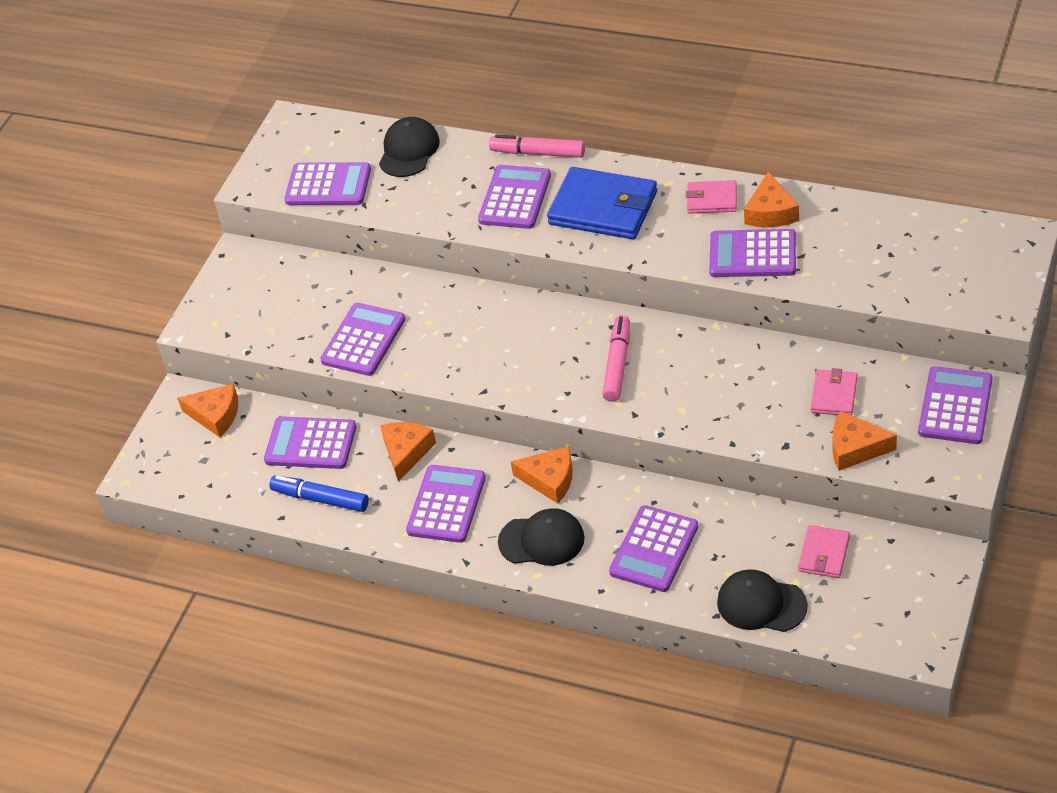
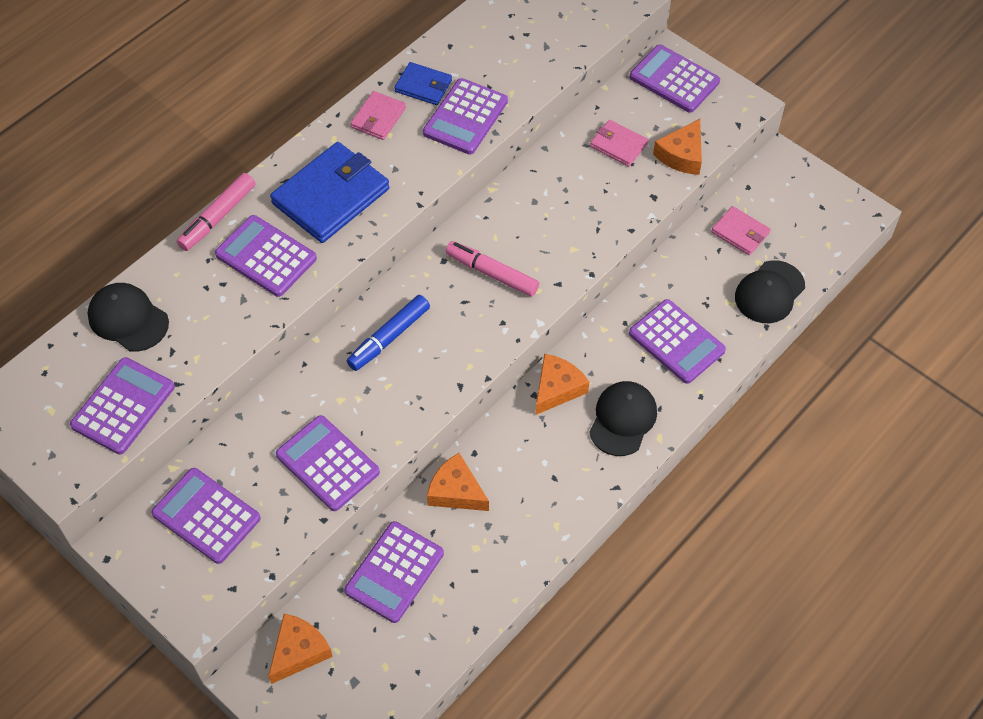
camera: 75 degrees left, 10 degrees up
blue marker [269,475,369,512] -> blue marker moved to [347,295,430,371]
purple calculator [406,465,486,543] -> purple calculator moved to [151,468,261,564]
orange cheese [744,171,799,227] -> blue wallet [394,62,452,105]

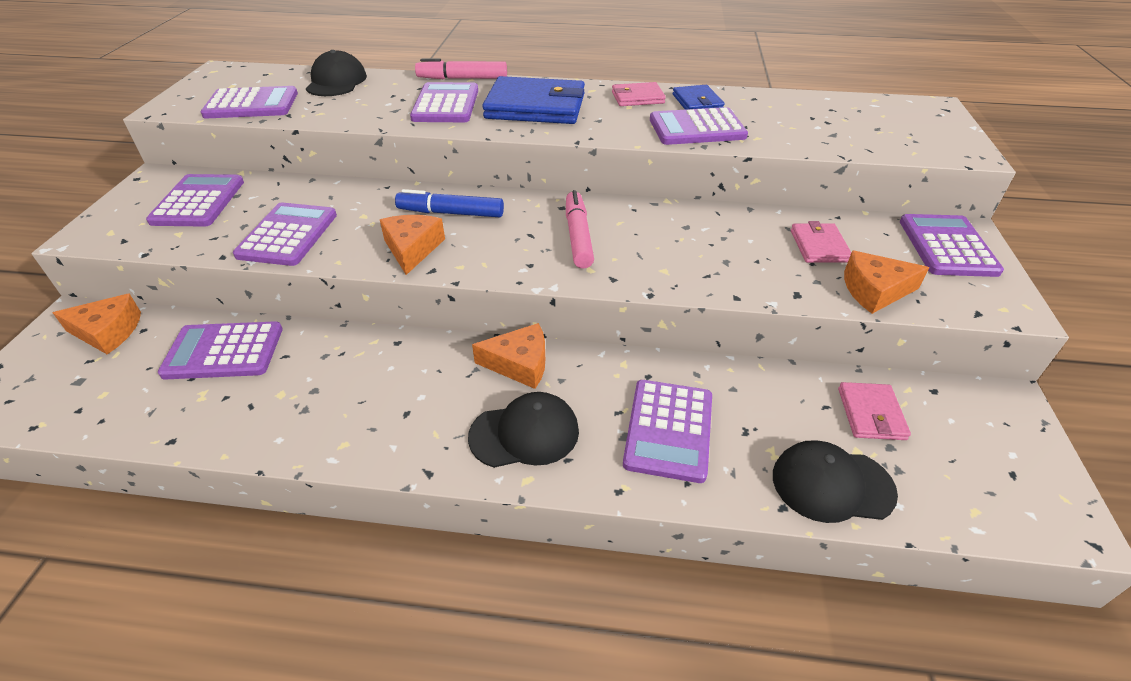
camera: 55 degrees right, 15 degrees down
orange cheese [427,453,489,511] -> orange cheese moved to [380,215,445,275]

